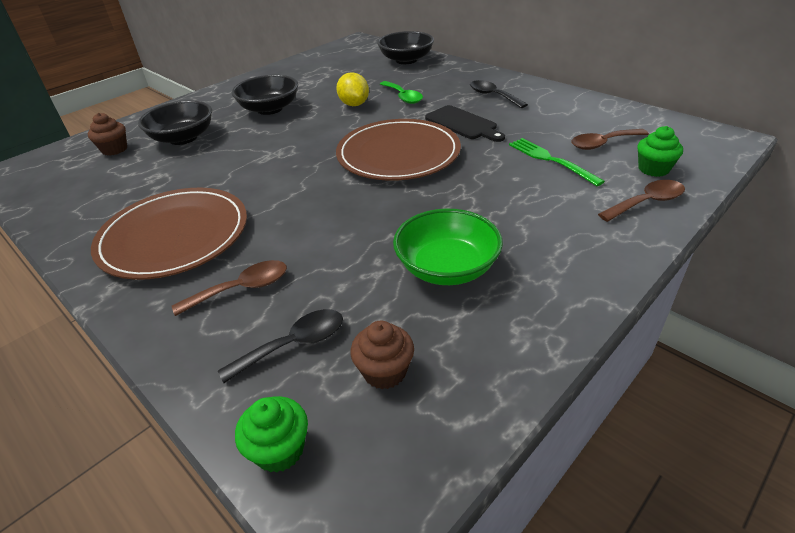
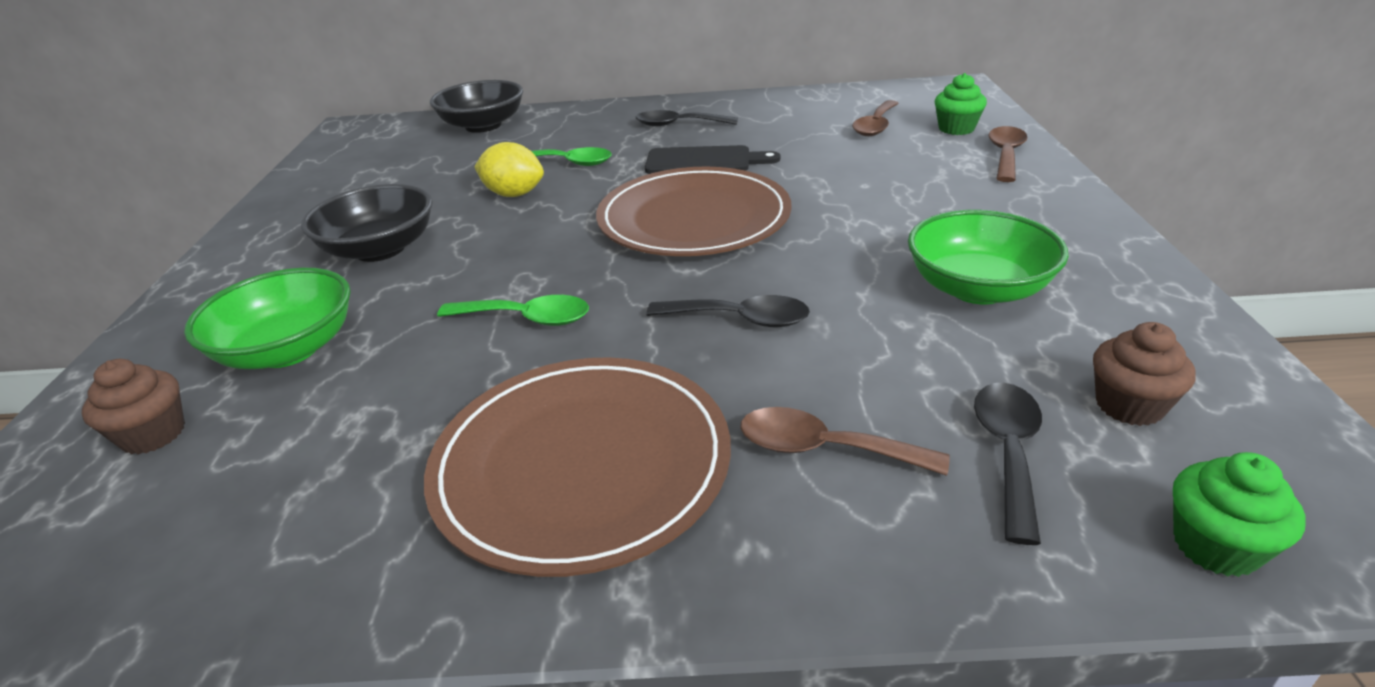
camera: 45 degrees left, 5 degrees down
black bowl [138,100,212,145] -> green bowl [184,268,351,369]
brown spoon [172,260,287,316] -> brown spoon turned 90 degrees counterclockwise [740,407,950,476]
green fork [509,138,605,186] -> none
none -> green spoon [437,295,589,326]
none -> black spoon [647,295,810,327]

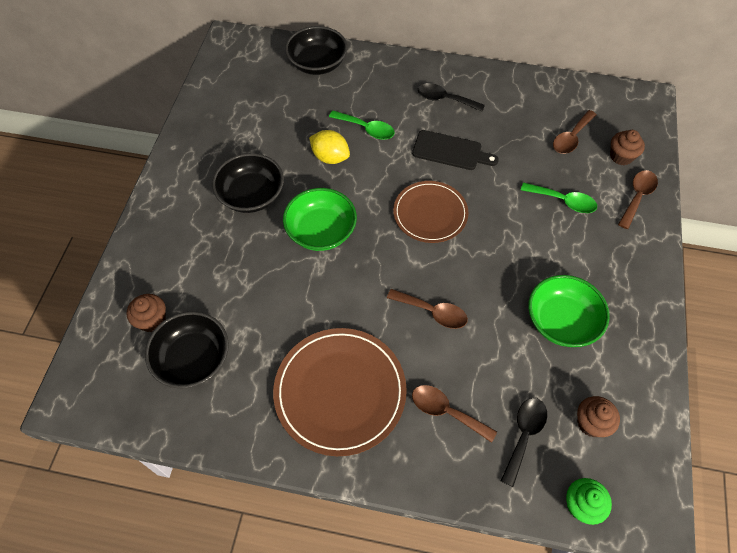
camera: 10 degrees right, 25 degrees up
green bowl [184,268,351,369] -> green bowl moved to [283,188,357,251]
green spoon [437,295,589,326] -> green spoon moved to [521,182,597,213]
brown plate [596,167,792,256] -> brown plate [393,181,468,243], size x0.66
black spoon [647,295,810,327] -> brown spoon [387,289,468,329]
green cupcake [934,73,987,135] -> brown cupcake [610,130,645,165]
none -> black bowl [145,311,229,389]

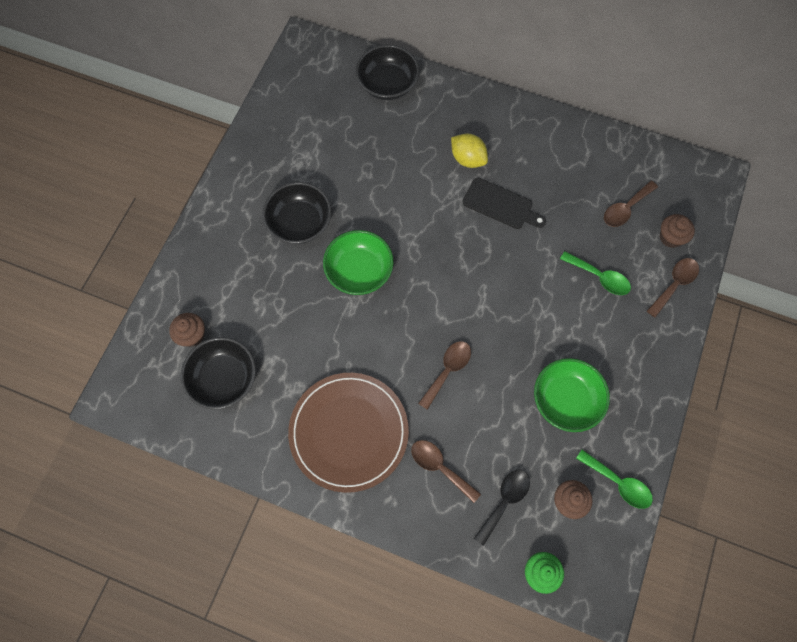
camera: 10 degrees right, 10 degrees up
yellow lemon [309,130,350,164] -> yellow lemon moved to [451,133,488,168]
green spoon [329,111,395,140] -> green spoon moved to [576,449,653,509]
brown spoon [387,289,468,329] -> brown spoon turned 90 degrees counterclockwise [418,341,471,410]
brown plate [393,181,468,243] -> none
black spoon [418,83,485,112] -> none

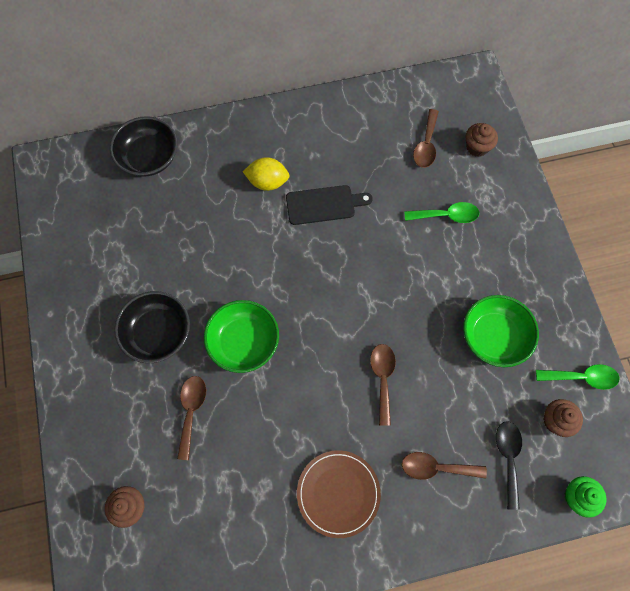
camera: 35 degrees left, 0 degrees up
black bowl [181,337,256,410] -> none
brown plate [288,373,409,493] -> brown plate [297,450,381,538], size x0.66
brown spoon [647,258,699,318] -> brown spoon moved to [177,376,206,460]

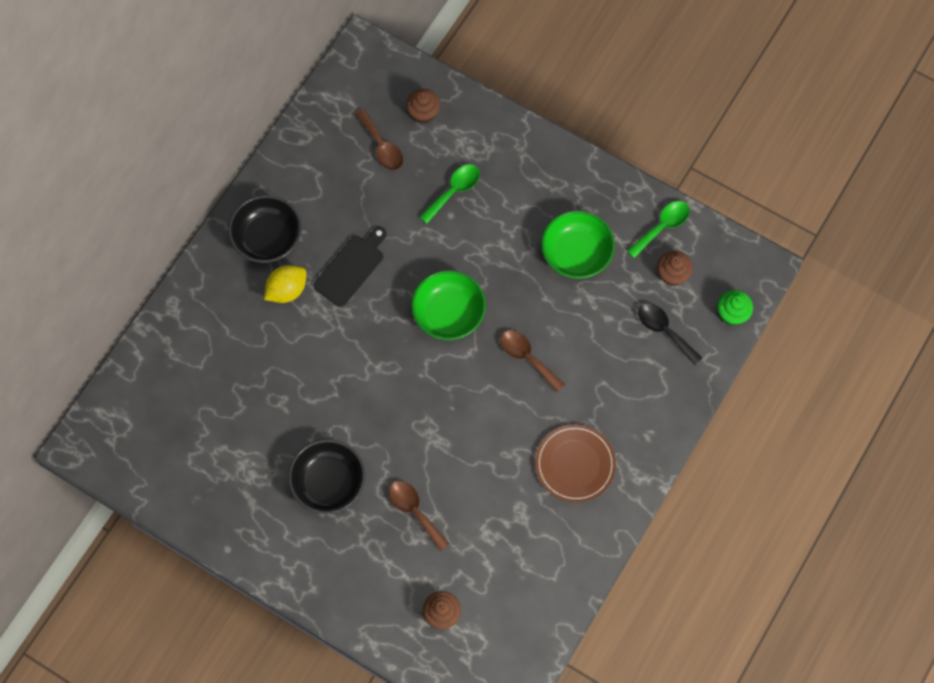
camera: 45 degrees left, 0 degrees up
black bowl [110,116,178,177] -> black bowl moved to [228,195,302,263]
green bowl [204,300,279,373] -> green bowl moved to [411,270,486,340]
brown spoon [402,452,487,480] -> none

